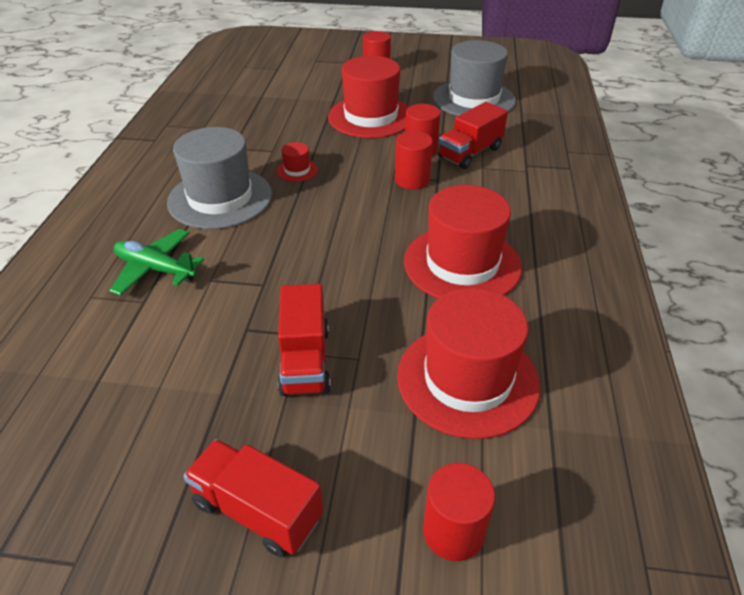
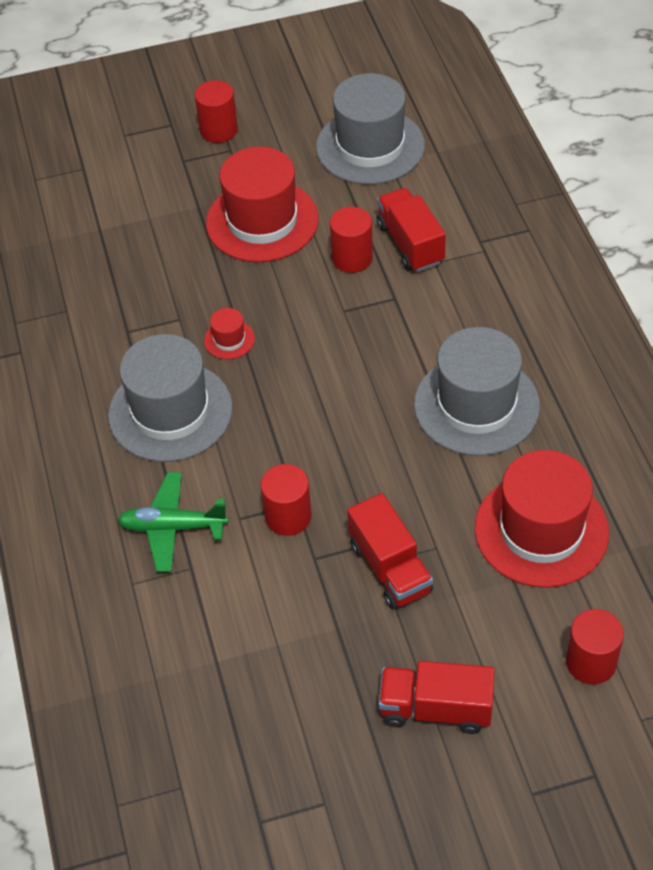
camera: 20 degrees left, 10 degrees up
red cylinder [395,131,433,189] -> red cylinder moved to [261,464,312,536]
red hat [404,185,522,298] -> grey hat [414,327,540,456]
red truck [438,102,508,169] -> red truck turned 135 degrees clockwise [377,188,446,272]

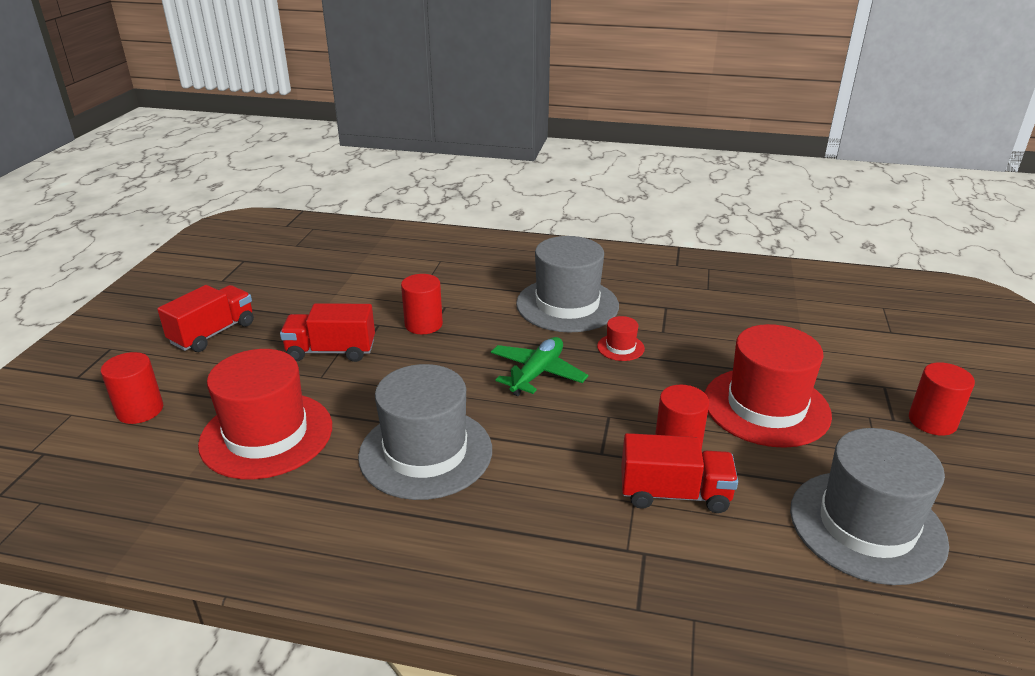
camera: 115 degrees right, 20 degrees down
green plane [118,472,229,572] -> green plane moved to [491,337,588,396]

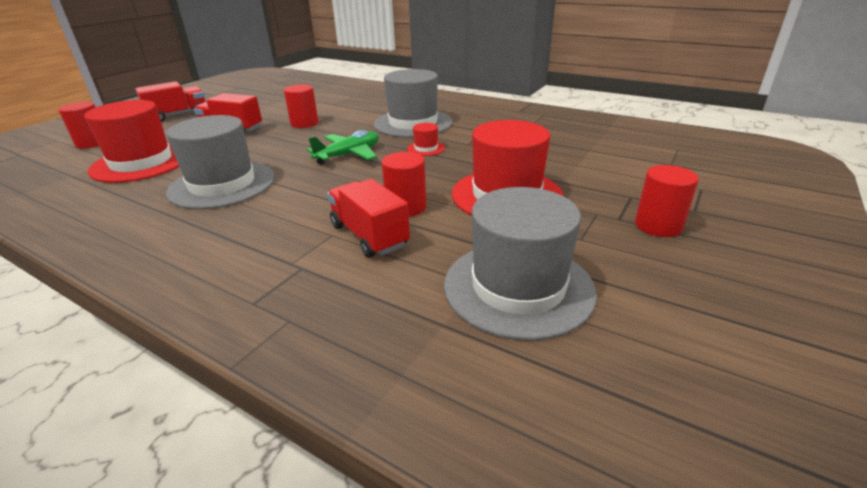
camera: 20 degrees right, 0 degrees up
red truck [621,433,738,513] -> red truck turned 150 degrees counterclockwise [327,179,410,258]

